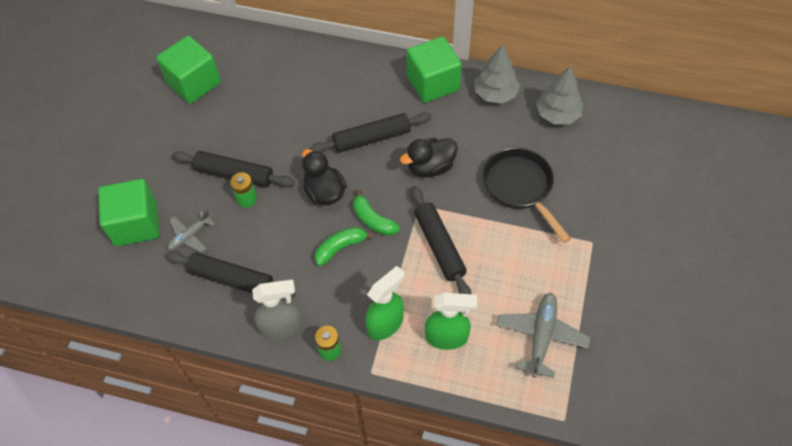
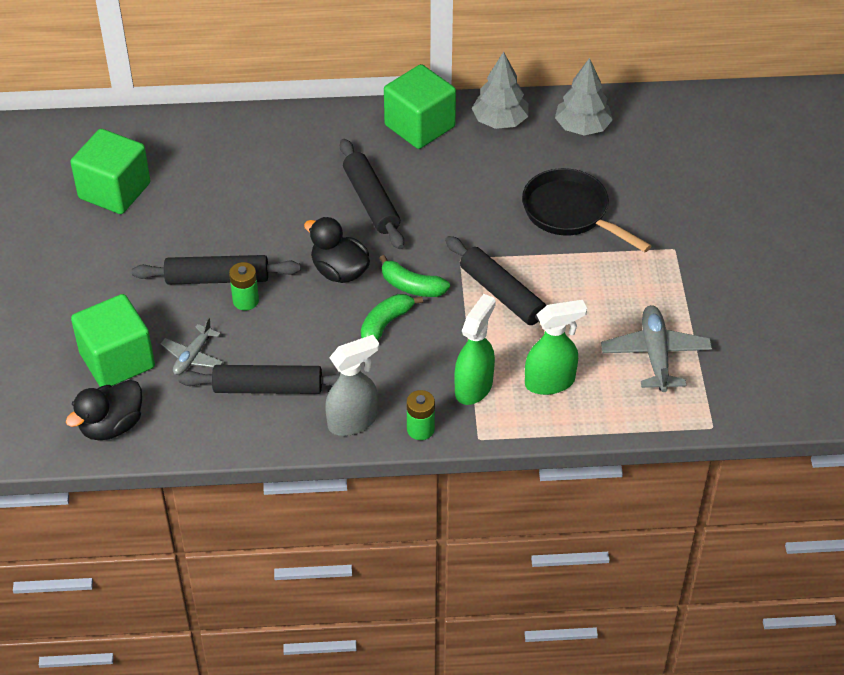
camera: 20 degrees left, 10 degrees down
black rolling pin [310,112,432,153] -> black rolling pin turned 75 degrees counterclockwise [340,139,404,249]
black duck [400,138,458,177] -> black duck moved to [66,380,142,440]

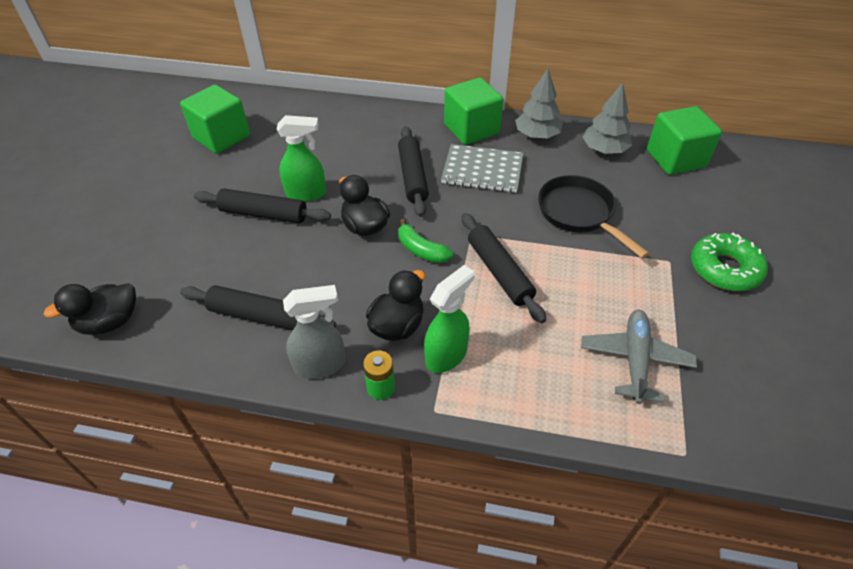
camera: 15 degrees right, 0 degrees up
green cube [71,294,155,387] -> green cube moved to [647,106,722,175]
grey plane [161,317,223,375] -> none
green battery [229,262,259,310] -> none
green banana [361,294,423,341] -> none
green spray bottle [525,300,587,395] -> green spray bottle moved to [276,115,326,202]
none -> black duck [366,270,425,341]
none -> grey notebook [441,144,523,193]
none -> green donut [691,232,768,291]

